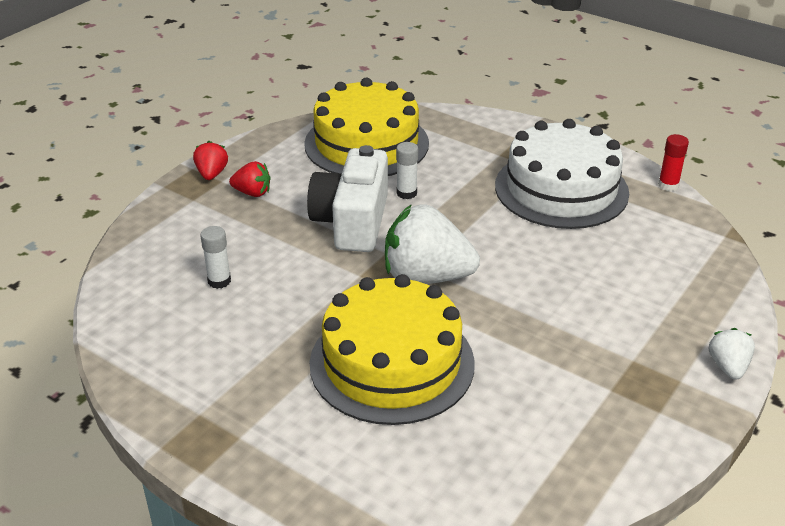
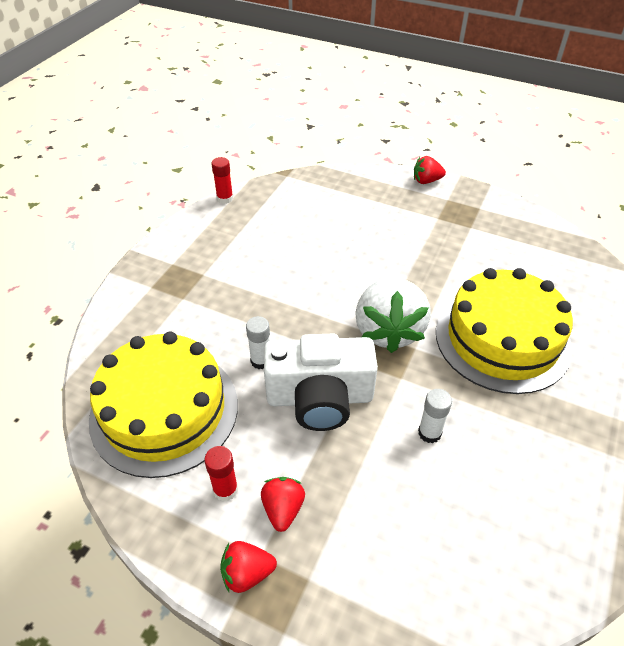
camera: 100 degrees left, 10 degrees up
white glue stick [200,226,231,289] -> white glue stick moved to [418,389,452,443]
white cake [495,119,629,229] -> none
white strawberry [708,328,755,380] -> red strawberry [414,156,446,184]
none -> red glue stick [204,446,238,501]

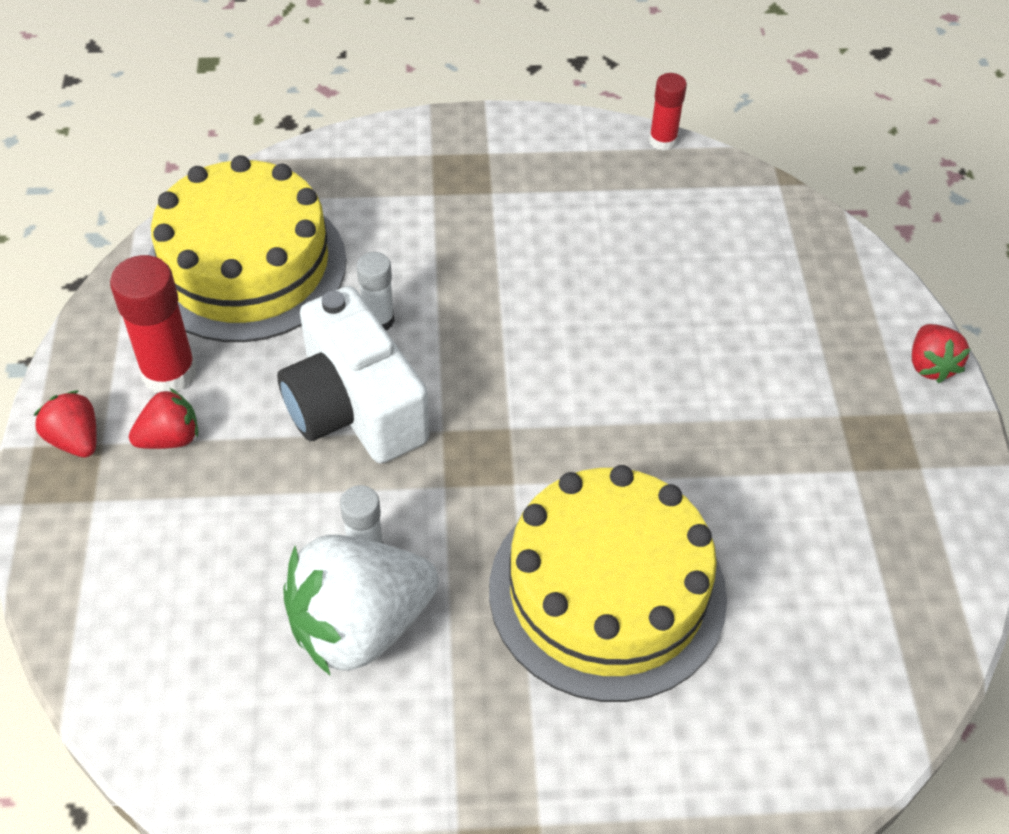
camera: 60 degrees right, 5 degrees up
red glue stick [204,446,238,501] -> red glue stick [110,255,197,393], size x1.66
white strawberry [355,277,431,353] -> white strawberry moved to [283,535,439,676]
red strawberry [414,156,446,184] -> red strawberry turned 150 degrees counterclockwise [912,324,970,383]

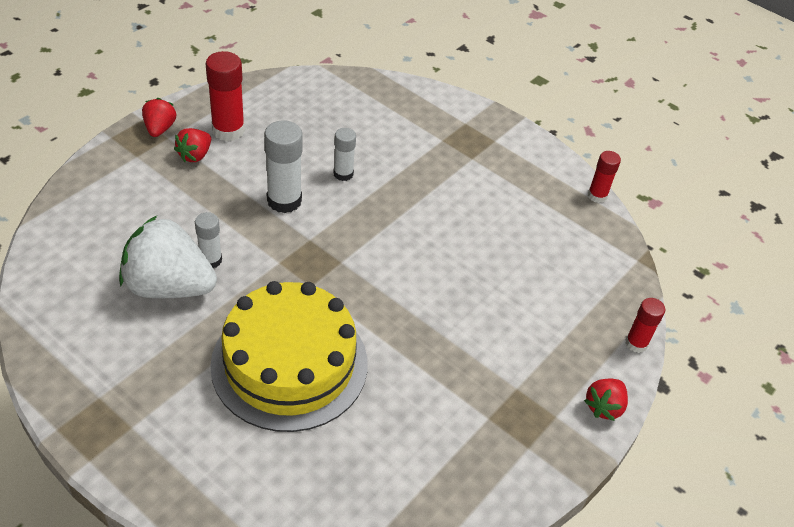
camera: 40 degrees right, 5 degrees down
red strawberry [129,388,198,449] -> red strawberry turned 105 degrees clockwise [174,128,211,162]
yellow cake [148,155,346,342] -> none
white camera [277,286,430,463] -> white glue stick [264,121,303,213]
none -> red glue stick [625,298,665,353]

